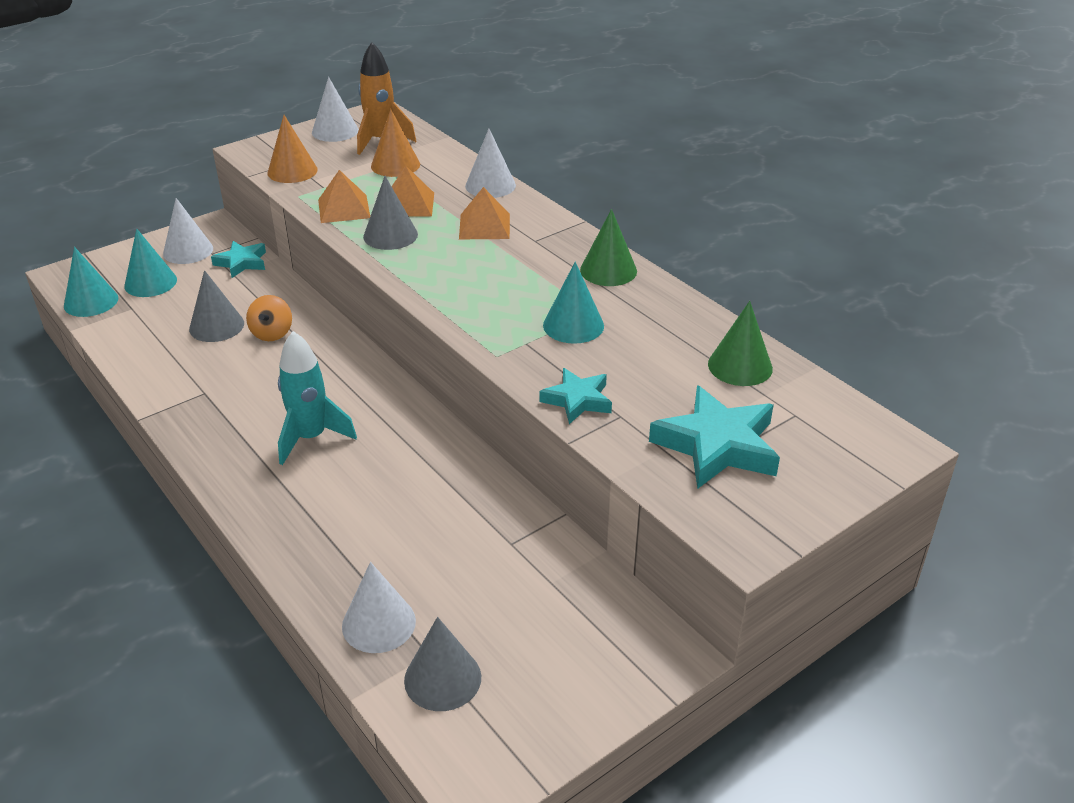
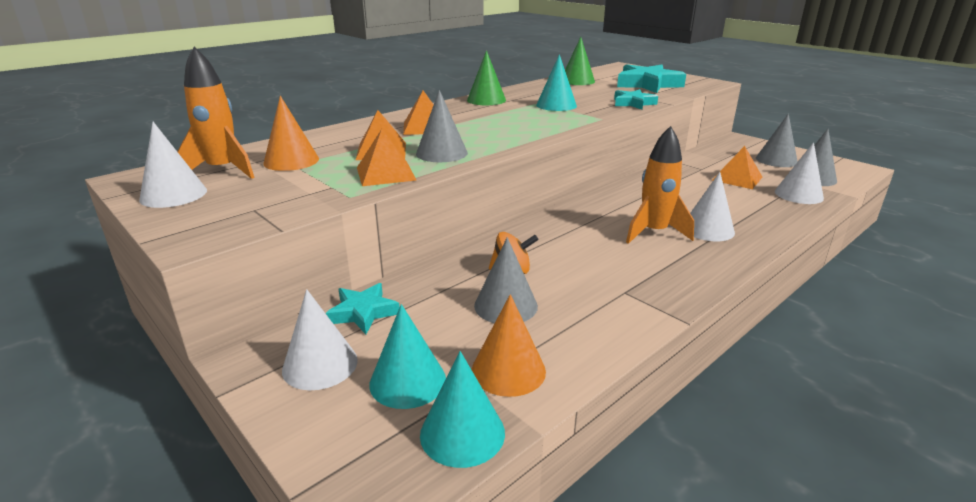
camera: 95 degrees left, 10 degrees down
orange cone [268,115,318,183] -> orange cone moved to [471,294,546,397]
turquoise rocket [278,331,357,465] -> orange rocket [626,126,694,244]
white cone [465,129,516,198] -> white cone moved to [690,172,735,241]
none -> orange pyramid [712,146,762,189]
none -> grey cone [756,114,798,167]

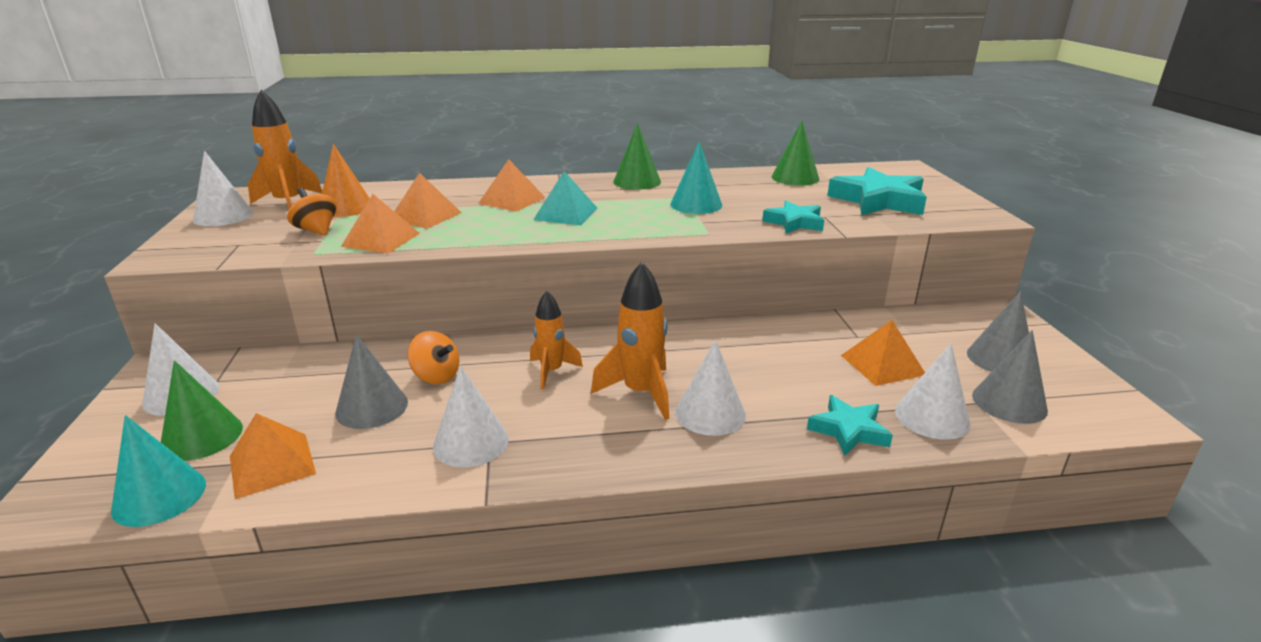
camera: 35 degrees right, 0 degrees up
turquoise star [326,283,400,334] -> turquoise star moved to [807,395,893,456]
turquoise cone [369,304,446,409] -> green cone [161,360,243,461]
grey cone [416,90,468,162] -> none
orange cone [471,294,546,397] -> orange pyramid [230,413,316,499]
none -> orange spinning top [287,188,337,236]
none -> white cone [433,366,509,467]
none -> orange rocket [530,291,583,390]
none -> turquoise pyramid [533,171,598,225]

